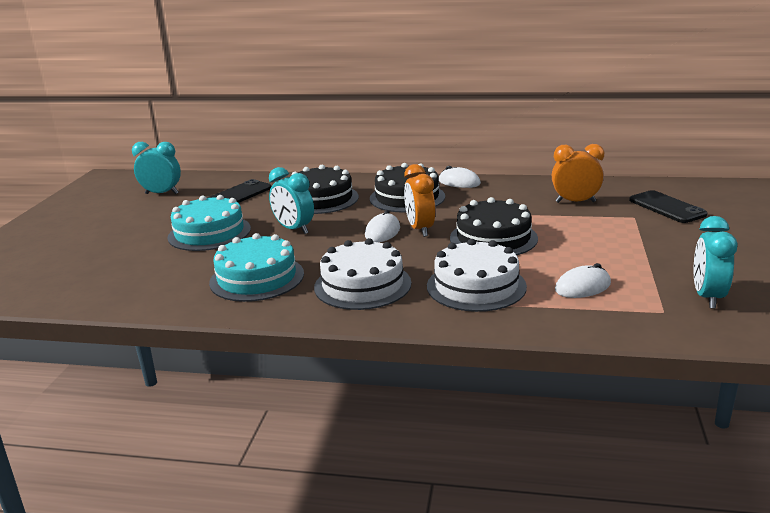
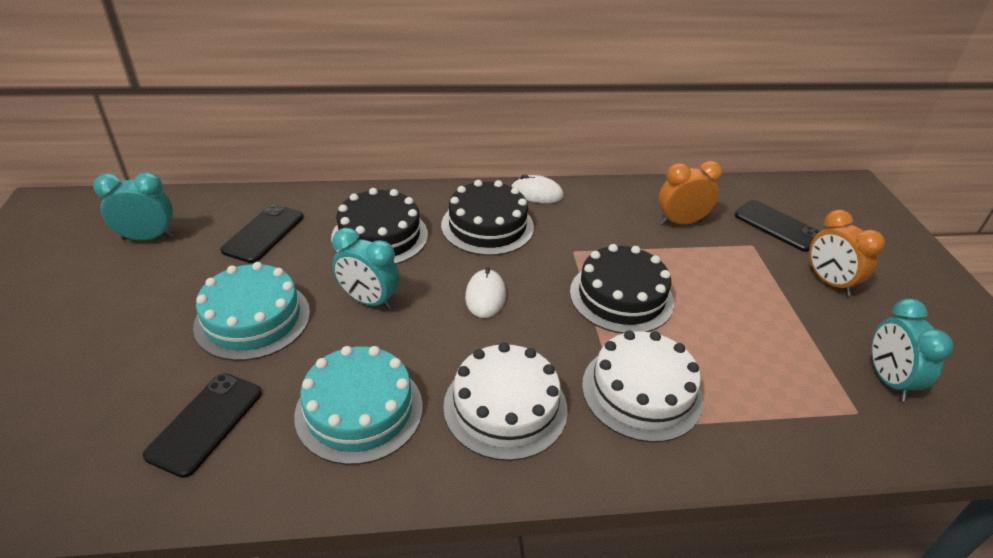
camera: 20 degrees left, 15 degrees up
orange clock [404,164,435,237] -> orange clock moved to [809,210,885,296]
white mouse [555,263,611,298] -> none
none -> black phone [143,373,262,478]

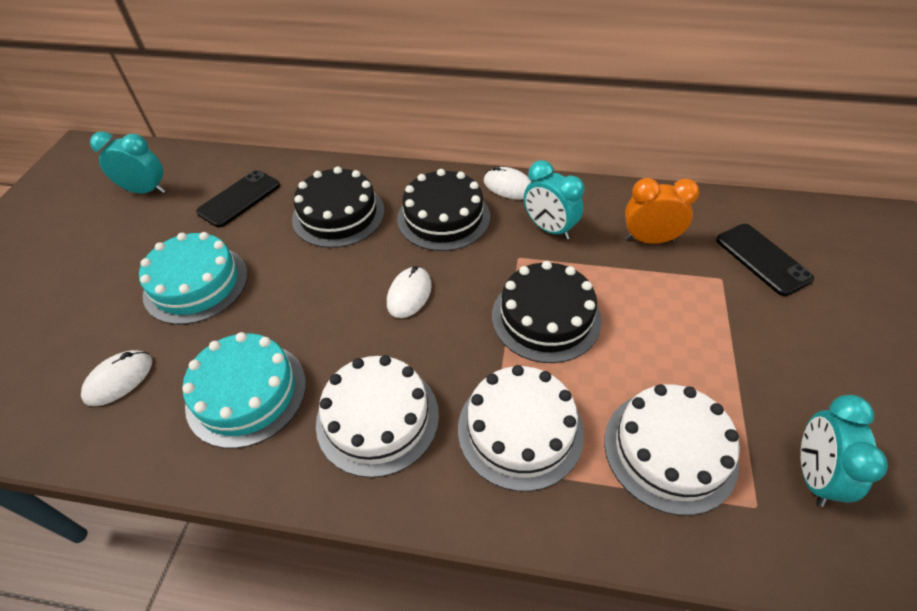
camera: 20 degrees right, 10 degrees up
black phone [143,373,262,478] -> white mouse [81,350,152,406]
turquoise clock [332,228,400,310] -> turquoise clock moved to [524,160,584,240]
orange clock [809,210,885,296] -> none
none -> white cake [604,384,740,515]

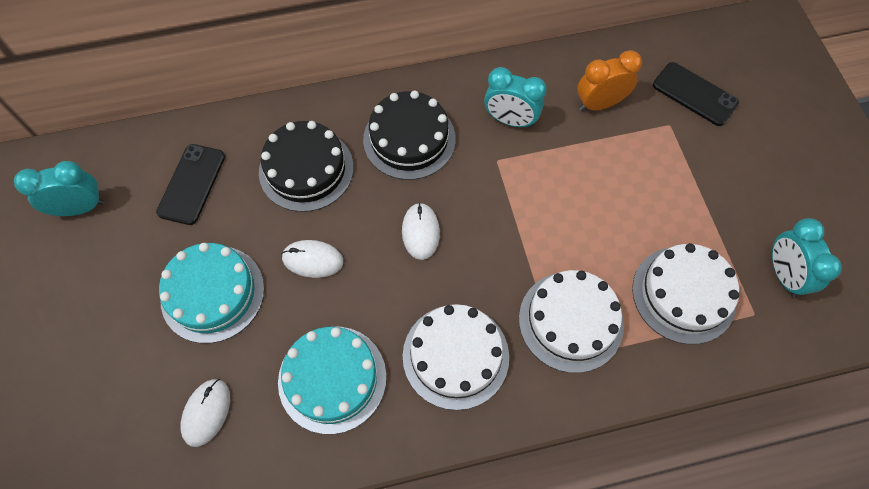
camera: 25 degrees left, 15 degrees up
white mouse [484,166,532,200] -> white mouse moved to [282,240,343,278]
black cake [492,261,602,363] -> none

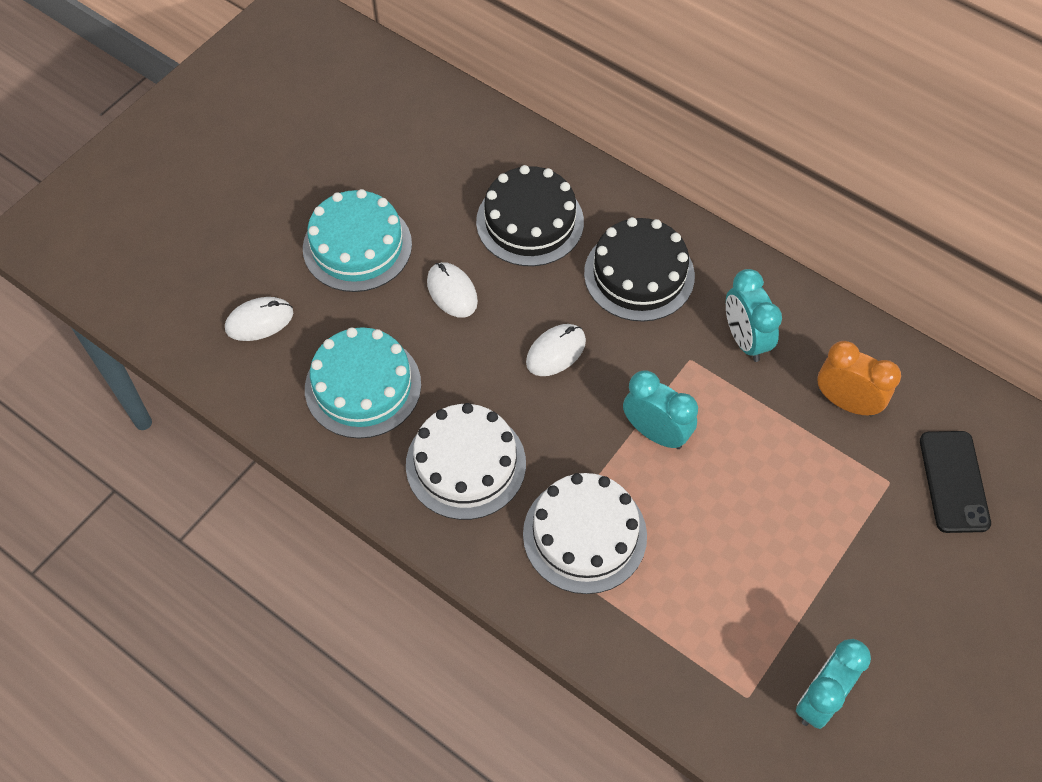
camera: 50 degrees right, 5 degrees down
turquoise clock [14,161,104,216] -> turquoise clock moved to [623,370,698,449]
black phone [156,144,225,225] -> none
white cake [632,243,739,344] -> none

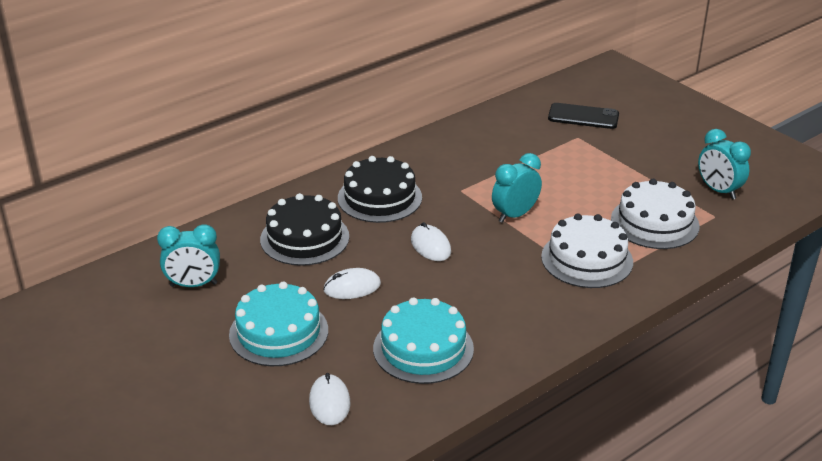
camera: 75 degrees left, 25 degrees down
white cake [406,403,526,520] -> white cake moved to [611,179,700,249]
turquoise clock [726,269,782,362] -> turquoise clock moved to [157,224,220,287]
orange clock [817,341,901,417] -> none

